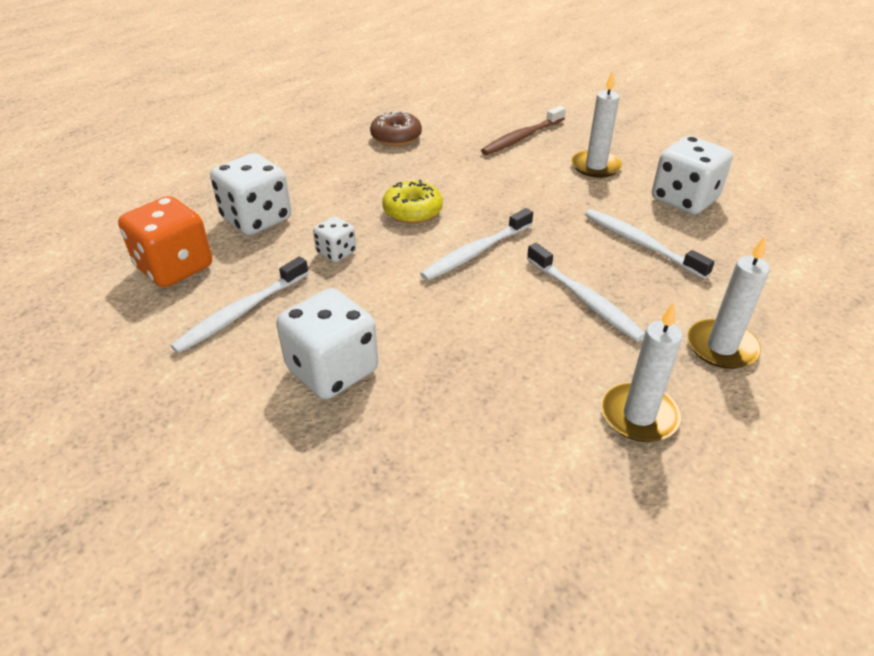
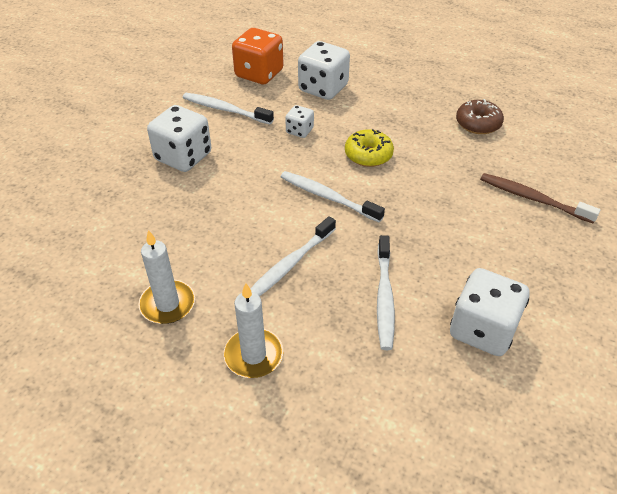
camera: 75 degrees right, 5 degrees up
white candle [571,71,622,178] -> none
white toothbrush [585,209,715,279] -> white toothbrush turned 150 degrees clockwise [377,235,395,350]

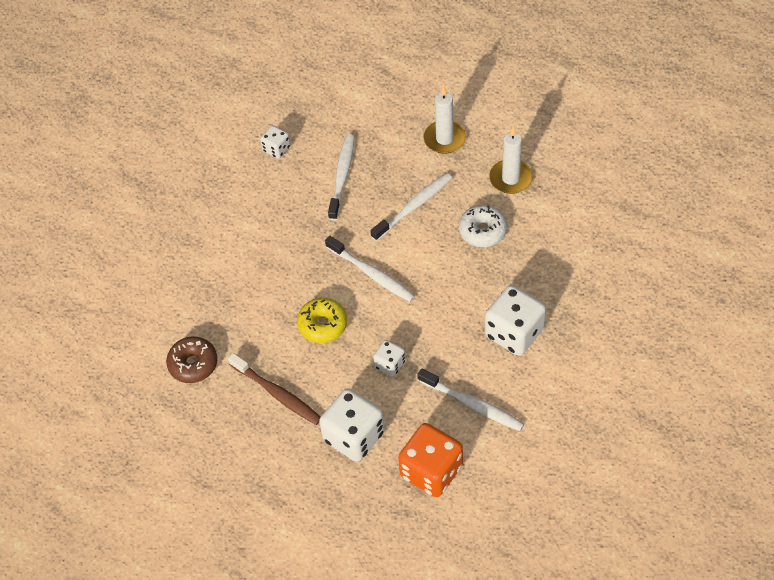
camera: 170 degrees left, 10 degrees up
white dice [450,268,529,356] -> white dice [260,125,290,159], size x0.52
brown toothbrush [480,173,601,224] -> brown toothbrush moved to [228,353,321,425]
none -> white donut [459,205,507,247]

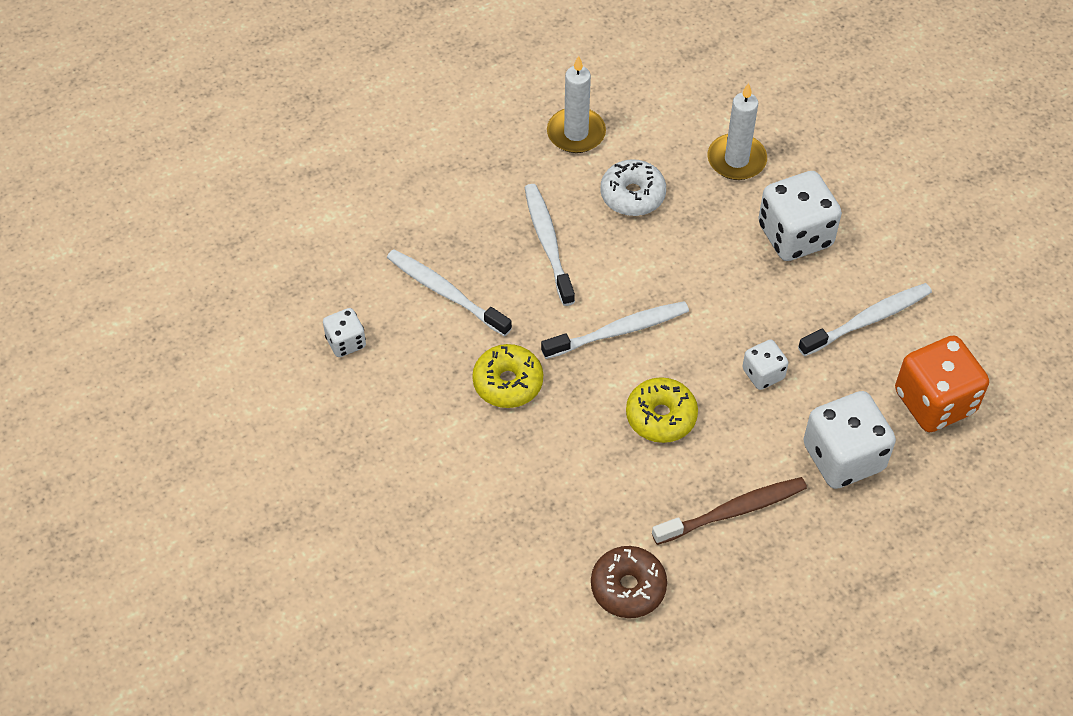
camera: 65 degrees left, 0 degrees up
white candle [424,85,466,154] -> white candle moved to [707,83,767,180]
none -> yellow donut [472,344,543,408]

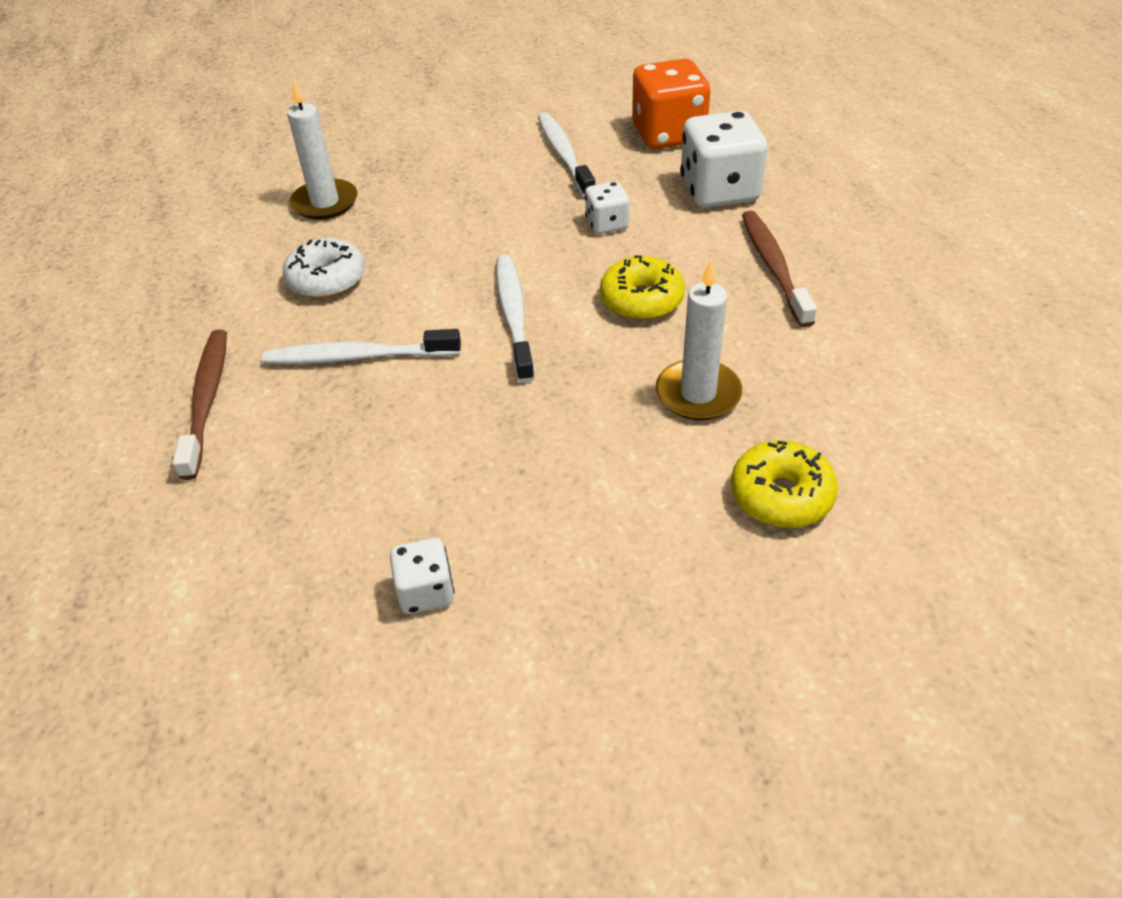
camera: 75 degrees left, 10 degrees down
white toothbrush [387,249,512,336] -> none
yellow donut [472,344,543,408] -> yellow donut moved to [731,440,838,528]
white candle [547,55,606,153] -> white candle moved to [656,260,742,420]
brown donut [591,546,667,618] -> none
white dice [758,171,842,261] -> none
none -> brown toothbrush [173,329,227,480]

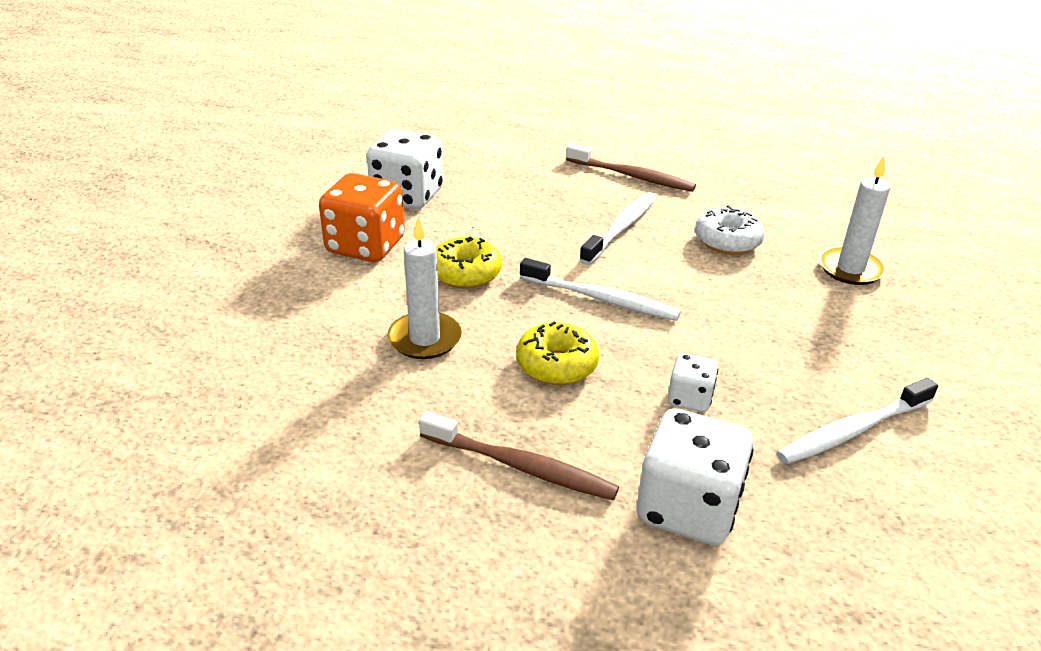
camera: 120 degrees right, 10 degrees down
white dice [390,538,455,614] -> white dice [367,129,443,209], size x1.91
white toothbrush [538,113,595,198] -> white toothbrush turned 135 degrees clockwise [777,378,938,464]
orange dice [632,59,710,149] -> orange dice moved to [319,173,405,262]
yellow donut [731,440,838,528] -> yellow donut moved to [436,236,502,289]

